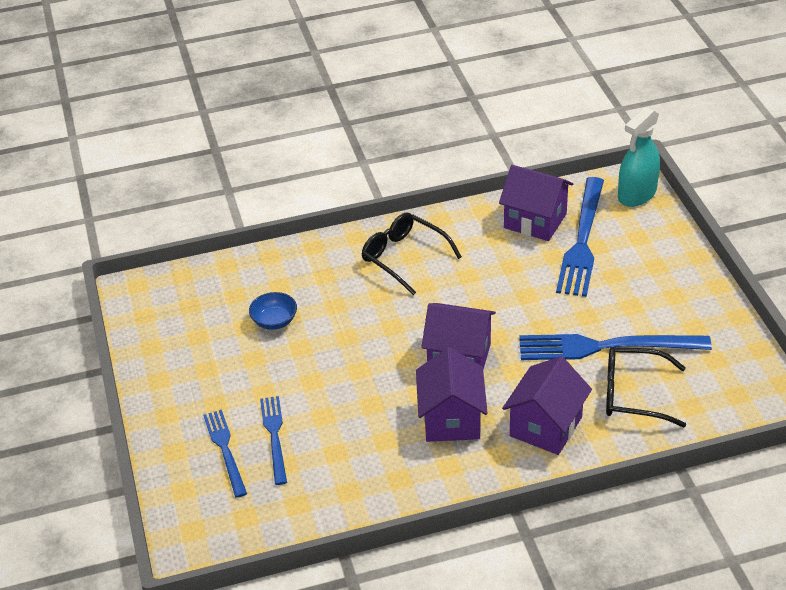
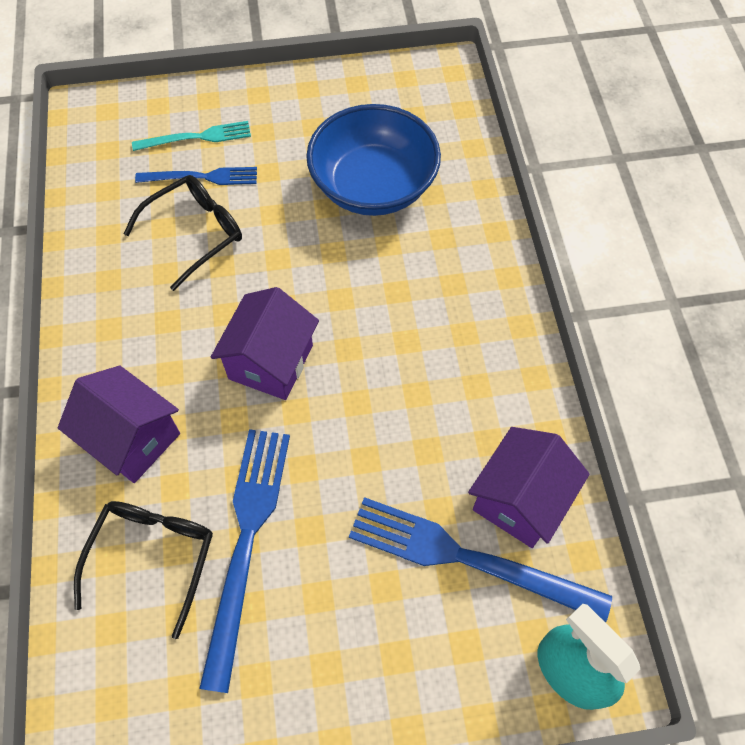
camera: 95 degrees right, 20 degrees up
blue fork [203,410,247,498] -> turquoise fork [132,121,251,151]
blue bowl [249,292,297,330] -> blue bowl [306,104,441,216], size x2.34
black glasses [362,212,462,295] -> black glasses moved to [123,175,242,291]
purple house [416,347,488,442] -> none

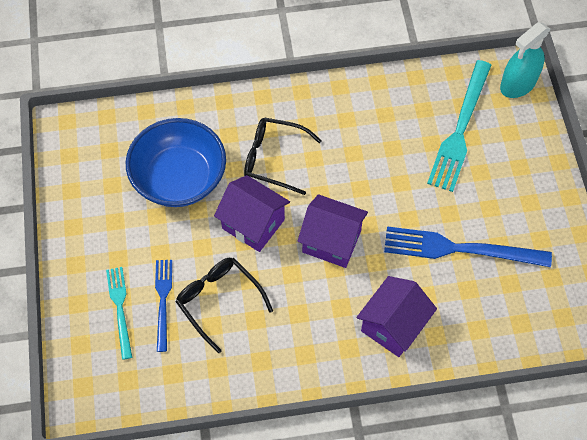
camera: 90 degrees left, 0 degrees up
black glasses [74,501,213,639] -> black glasses moved to [244,117,322,195]
blue fork [349,497,612,623] -> turquoise fork [427,60,491,192]
purple house [468,427,590,548] -> purple house moved to [214,175,290,252]

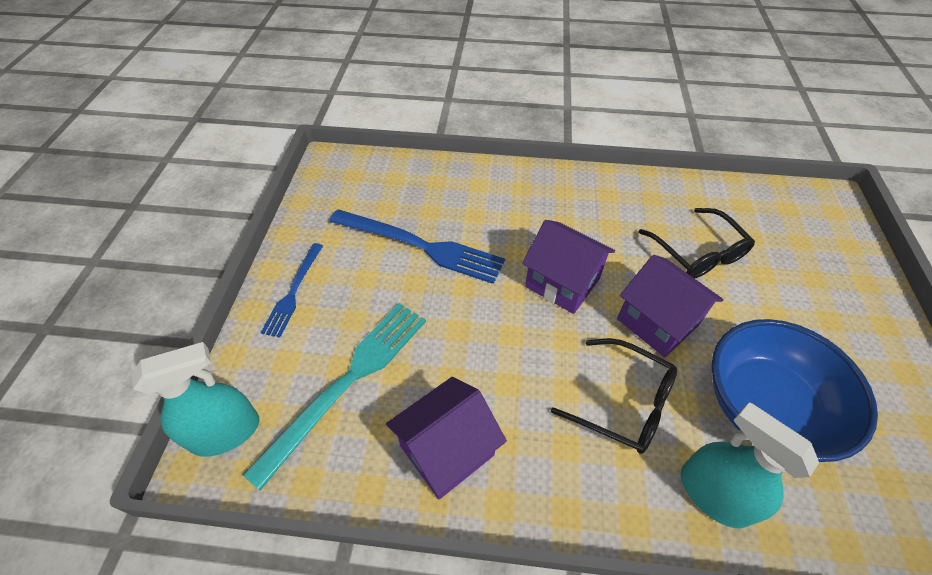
camera: 165 degrees left, 10 degrees down
turquoise fork [106,267,132,360] -> none
blue fork [155,260,172,352] -> blue fork moved to [261,243,323,338]
purple house [356,276,437,357] -> purple house moved to [386,377,507,499]
none -> turquoise spray bottle [681,402,819,528]

